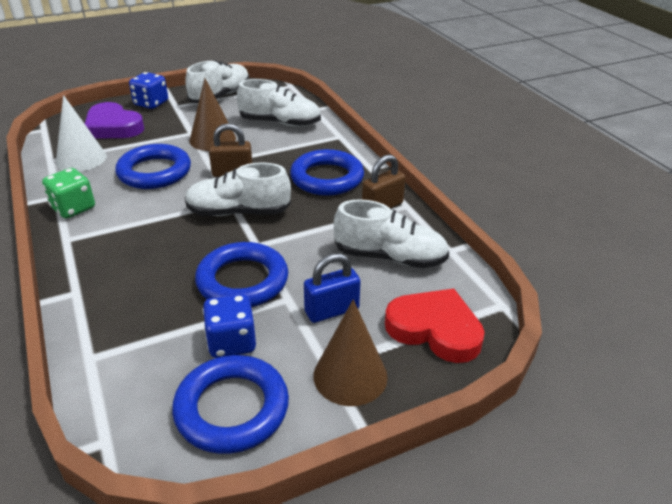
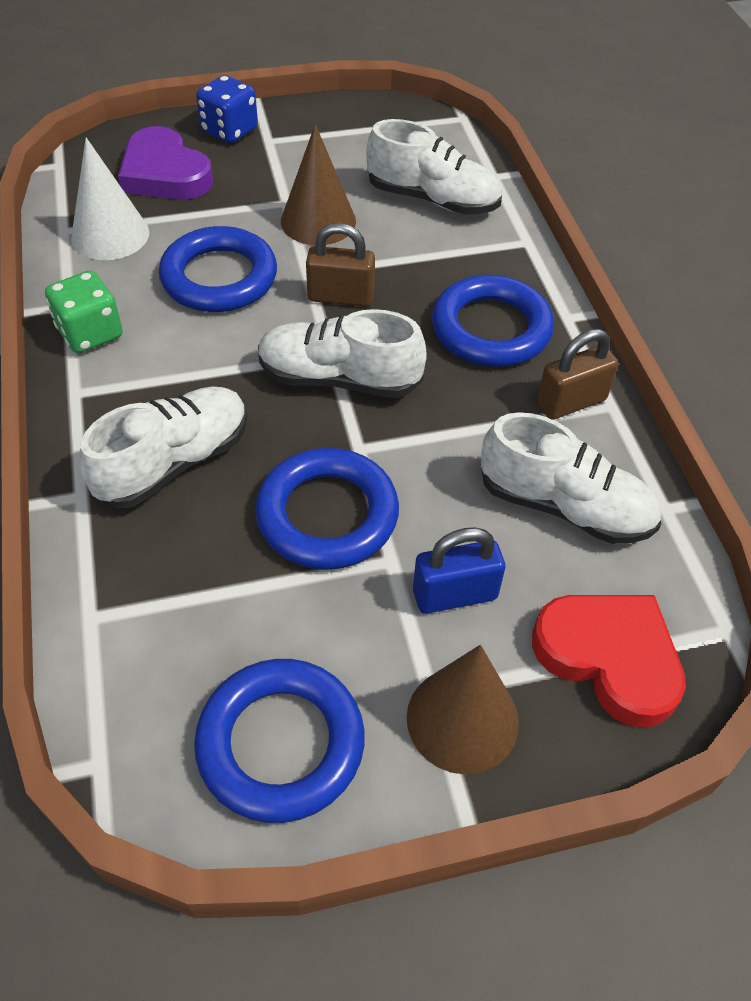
camera: 10 degrees right, 15 degrees up
white shoe [185,60,249,103] -> white shoe moved to [79,386,247,509]
blue dice [203,294,256,358] -> none

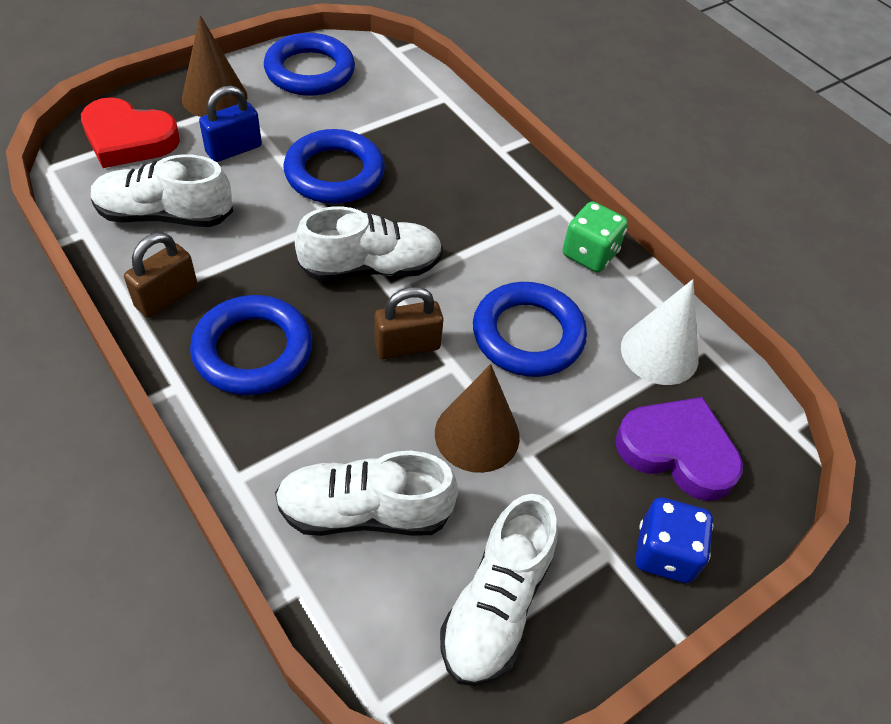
camera: 155 degrees right, 0 degrees up
white shoe [79,386,247,509] -> white shoe moved to [440,494,558,686]

